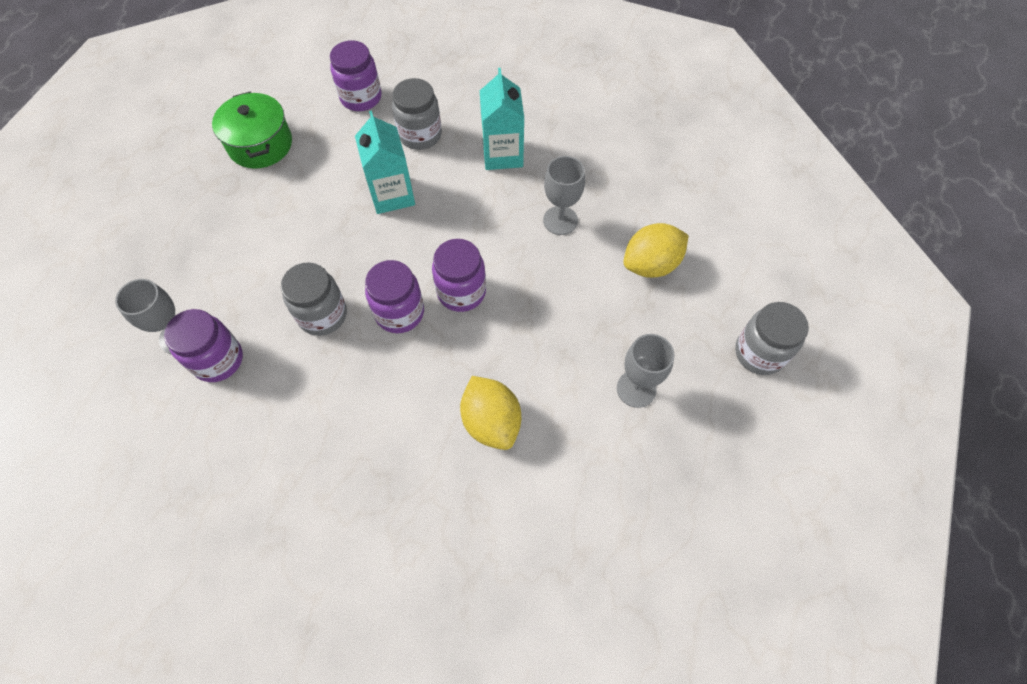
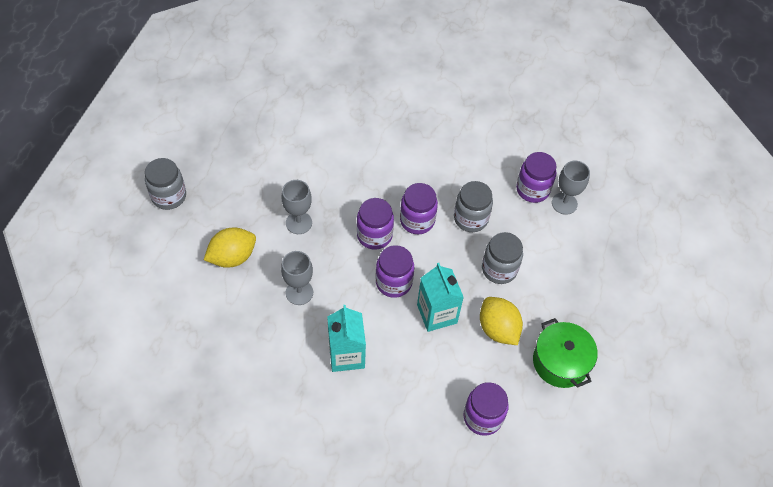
camera: 175 degrees right, 5 degrees down
grey jar [392,78,442,150] -> grey jar moved to [482,232,523,284]
yellow lemon [460,376,521,450] -> yellow lemon moved to [480,297,523,345]
grey goblet [617,334,675,408] -> grey goblet moved to [282,180,312,234]
none -> purple jar [376,245,414,298]

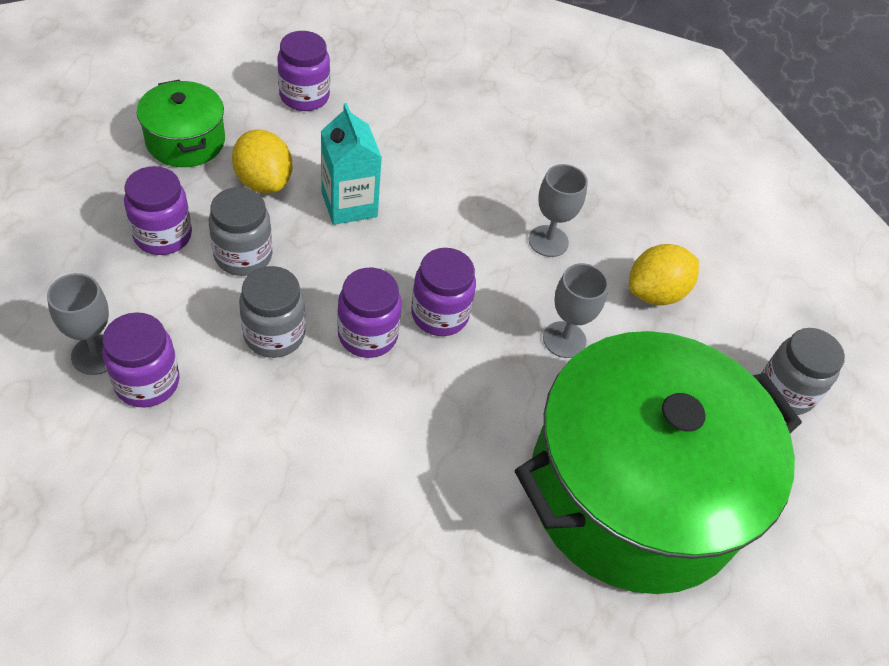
camera: 175 degrees right, 5 degrees down
turquoise carton [327,305,366,372] -> none
purple jar [376,245,414,298] -> purple jar moved to [124,166,192,255]
none -> green pot [515,331,802,594]

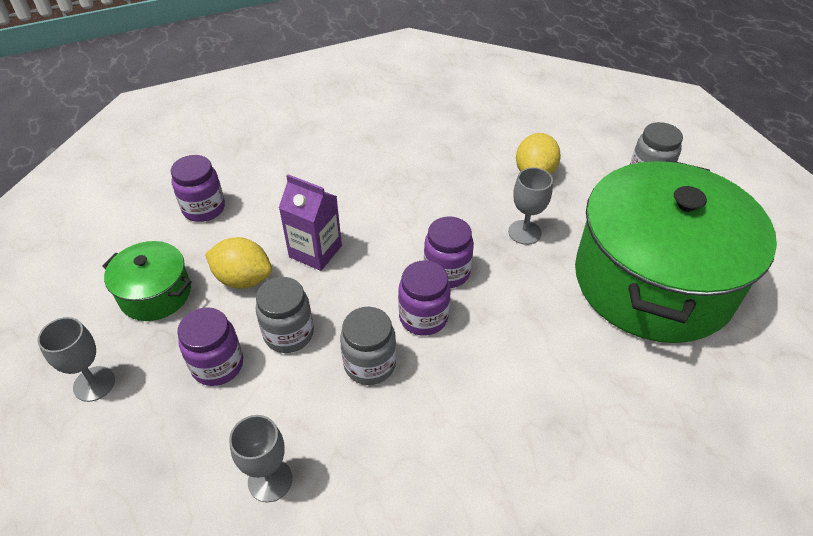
camera: 35 degrees left, 5 degrees down
purple jar [102,312,180,407] -> none
turquoise carton [321,103,382,225] -> purple carton [279,174,342,271]
grey goblet [529,164,588,257] -> grey goblet moved to [38,317,115,402]

